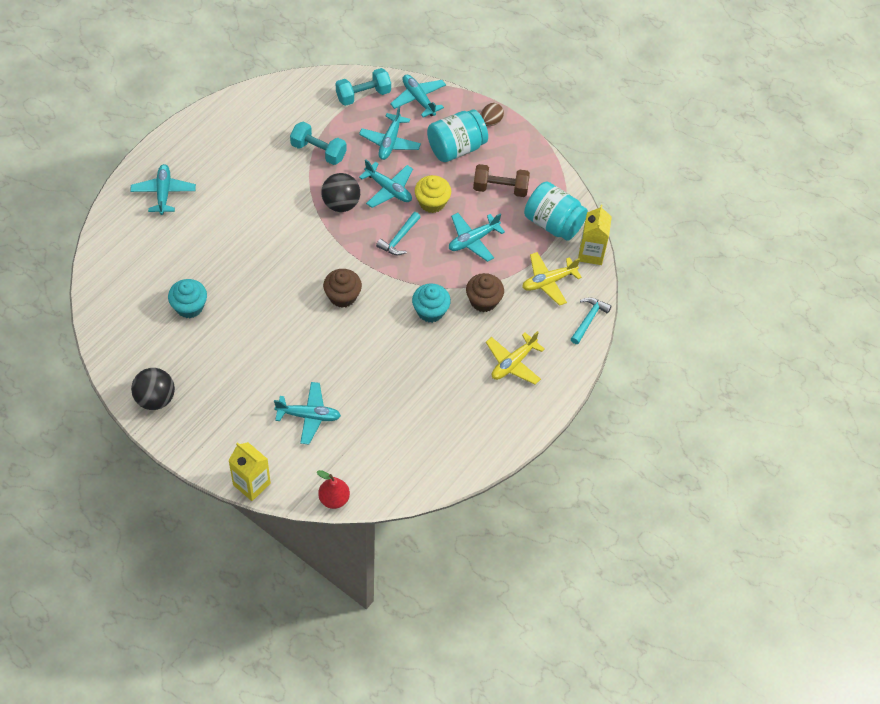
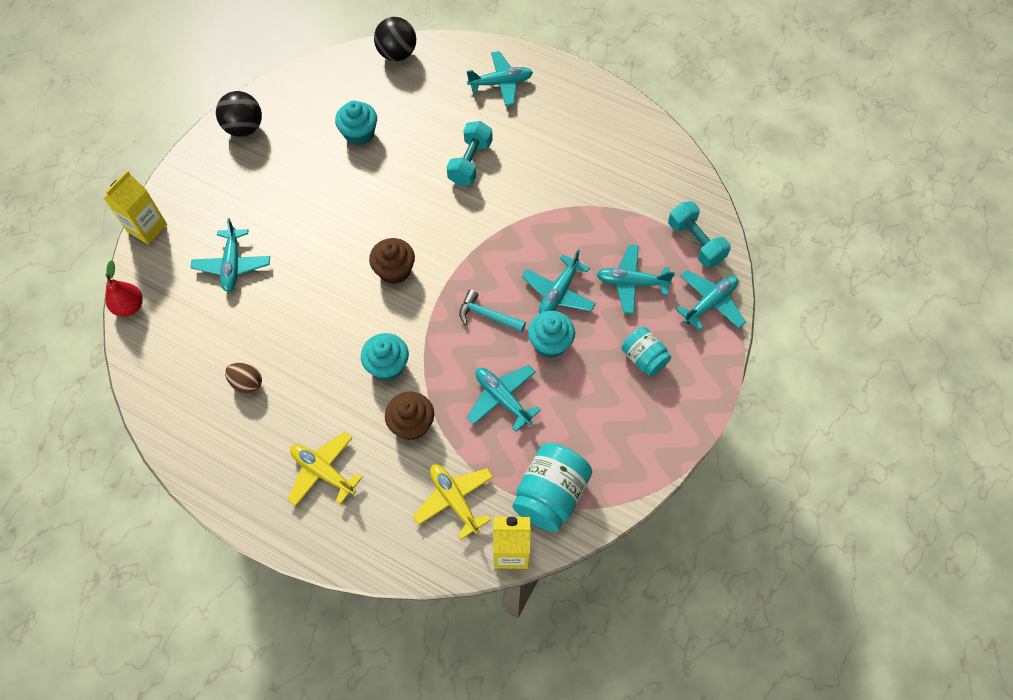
camera: 85 degrees right, 5 degrees up
turquoise dumbbell [290,122,347,165] -> turquoise dumbbell moved to [447,121,493,186]
black ball [321,173,360,212] -> black ball moved to [374,17,416,61]
yellow cupcake [415,175,451,213] -> turquoise cupcake [528,311,575,358]
turquoise jar [427,110,488,162] -> turquoise jar [622,327,671,377], size x0.62
brown dumbbell [473,164,530,197] -> none
brown egg [480,103,504,126] -> brown egg moved to [225,363,262,394]
turquoise hammer [571,297,612,344] -> none

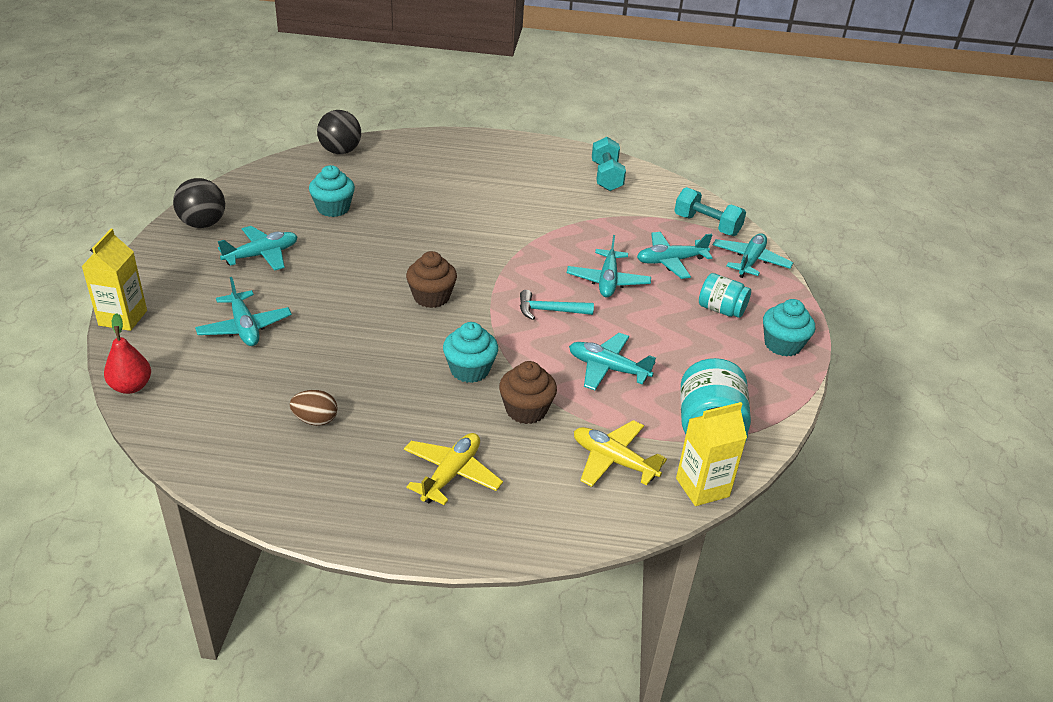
camera: 25 degrees left, 25 degrees down
yellow plane [287,432,363,506] -> yellow plane turned 105 degrees clockwise [404,433,503,505]
turquoise dumbbell [447,121,493,186] -> turquoise dumbbell moved to [592,137,626,191]
turquoise plane [467,51,533,106] -> turquoise plane moved to [218,226,298,271]
turquoise cupcake [528,311,575,358] -> turquoise cupcake moved to [763,299,815,357]

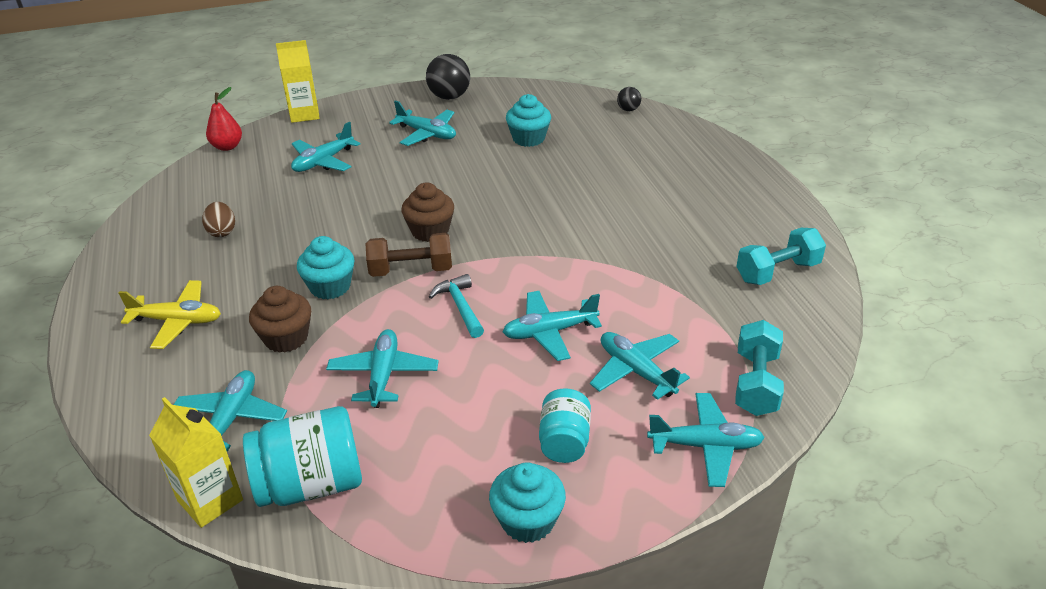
camera: 70 degrees right, 0 degrees up
black ball [317,110,361,154] -> black ball [617,87,641,111], size x0.53
yellow plane [574,420,667,487] -> turquoise plane [173,370,287,452]
none -> brown dumbbell [366,233,452,277]

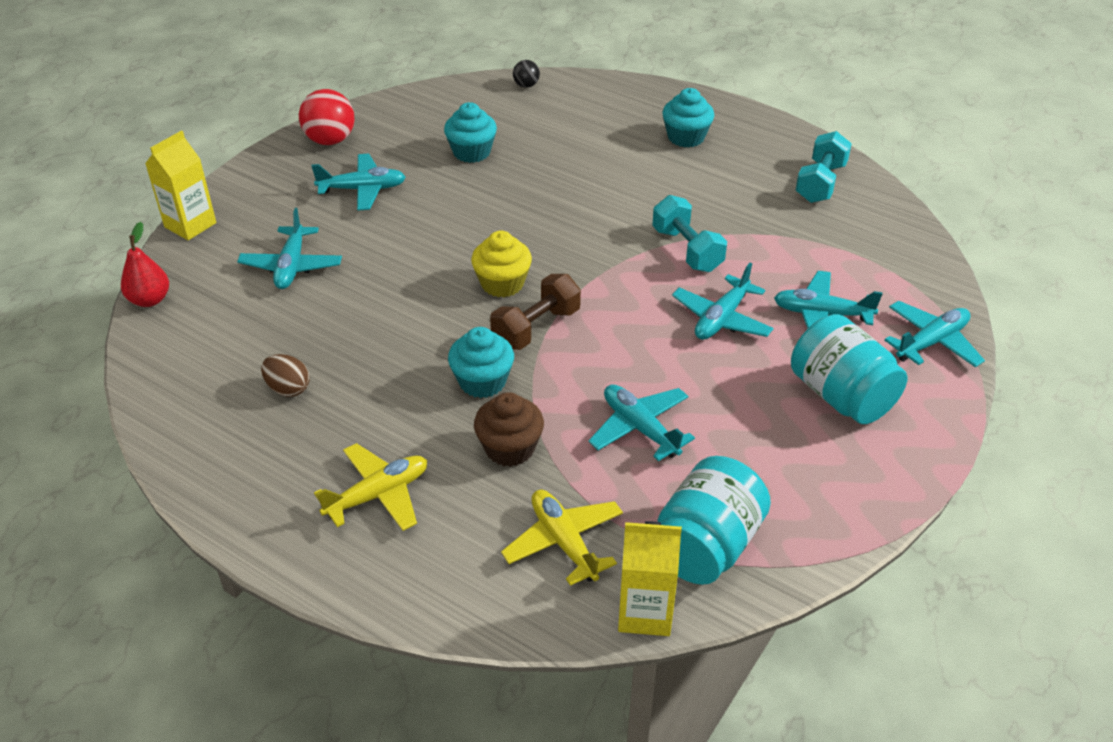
camera: 40 degrees left, 5 degrees up
turquoise plane [173,370,287,452] -> yellow plane [501,490,623,586]
brown cupcake [401,183,454,242] -> yellow cupcake [471,231,532,297]
black ball [426,54,470,100] -> red ball [299,89,355,145]
turquoise hammer [429,274,484,338] -> none
turquoise cupcake [489,463,566,543] -> turquoise cupcake moved to [662,88,714,148]
turquoise jar [539,388,591,463] -> turquoise jar [791,314,908,424], size x1.61
turquoise dumbbell [735,320,784,416] -> turquoise dumbbell moved to [652,195,727,272]

